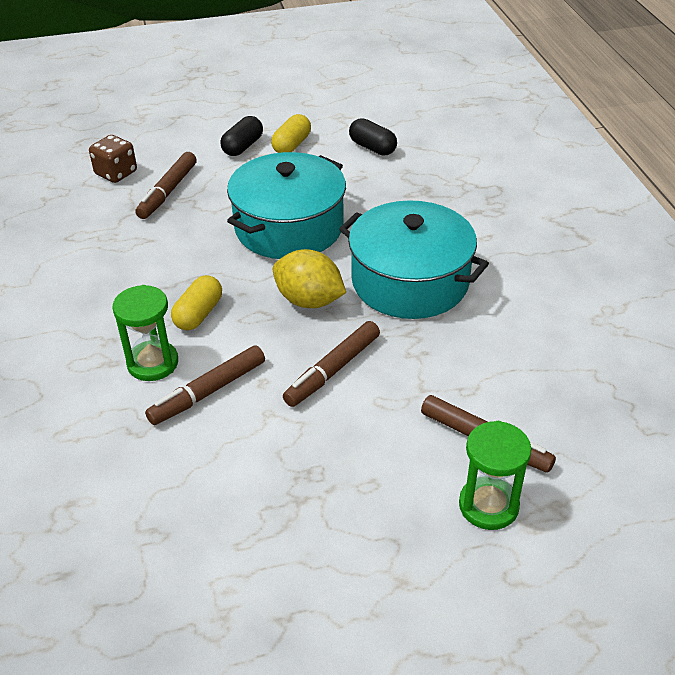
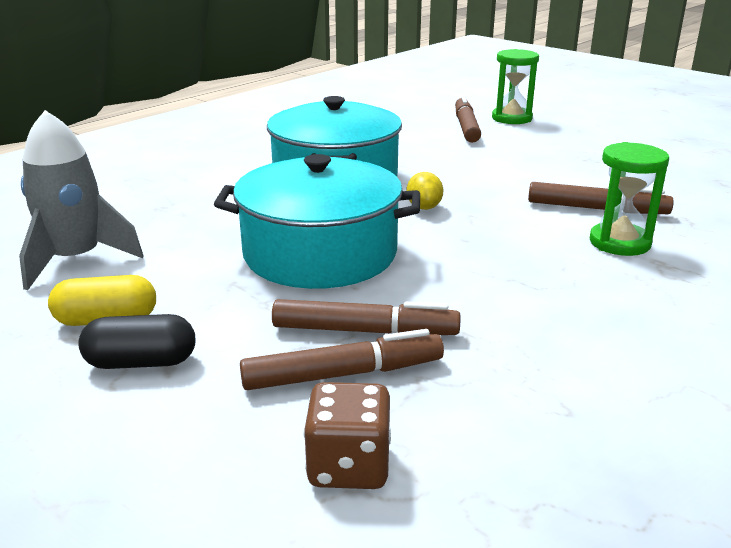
camera: 125 degrees left, 15 degrees down
yellow capsule [171,275,222,330] -> none
yellow lemon [273,249,346,308] -> yellow lemon [406,172,443,210], size x0.57
brown marker [283,321,380,407] -> brown marker moved to [272,299,461,335]
black capsule [349,118,397,156] -> grey rocket [19,110,144,290]

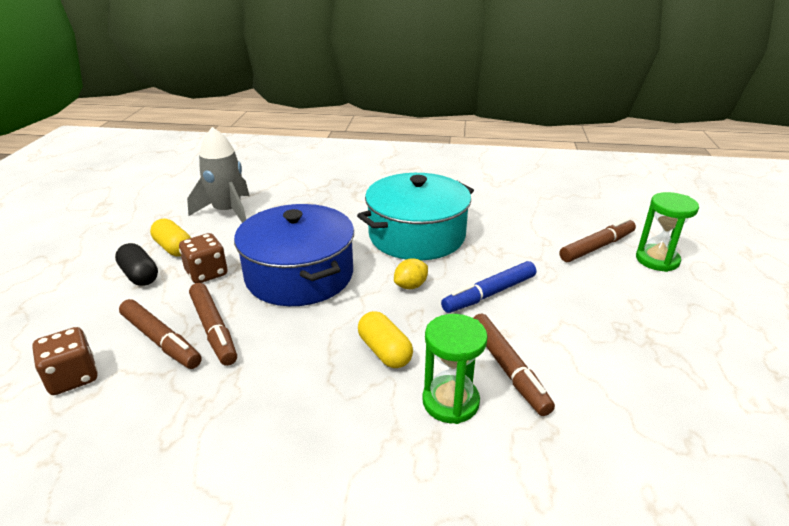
camera: 55 degrees right, 5 degrees up
turquoise pot [214,154,420,289] -> blue pot [234,204,354,306]
none -> brown dice [179,233,227,283]
none -> yellow capsule [358,311,413,368]
none -> blue marker [441,261,536,313]

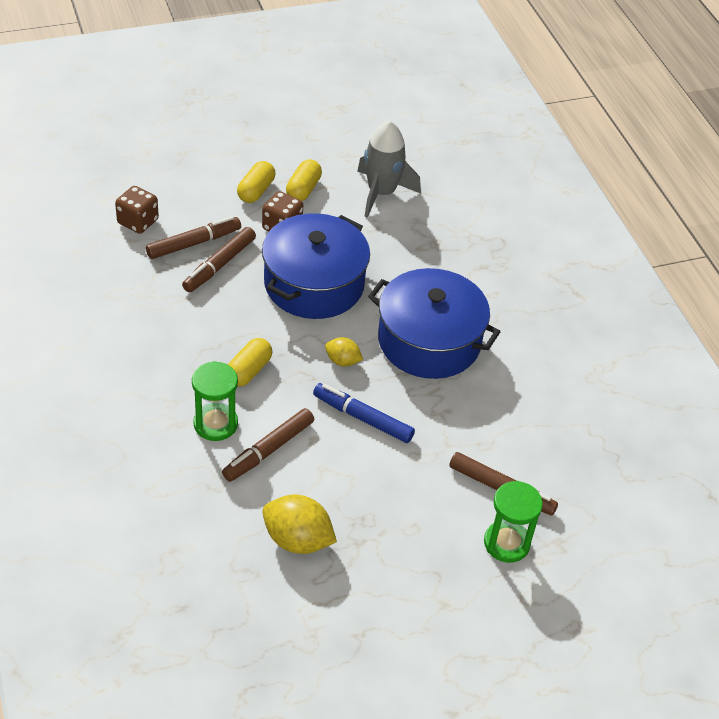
camera: 60 degrees right, 15 degrees up
black capsule [115,243,158,286] -> yellow capsule [237,161,275,203]
brown marker [119,299,202,369] -> brown marker turned 135 degrees counterclockwise [146,216,241,259]
turquoise pot [357,173,474,260] -> blue pot [368,268,500,379]
none -> yellow lemon [262,494,337,554]

